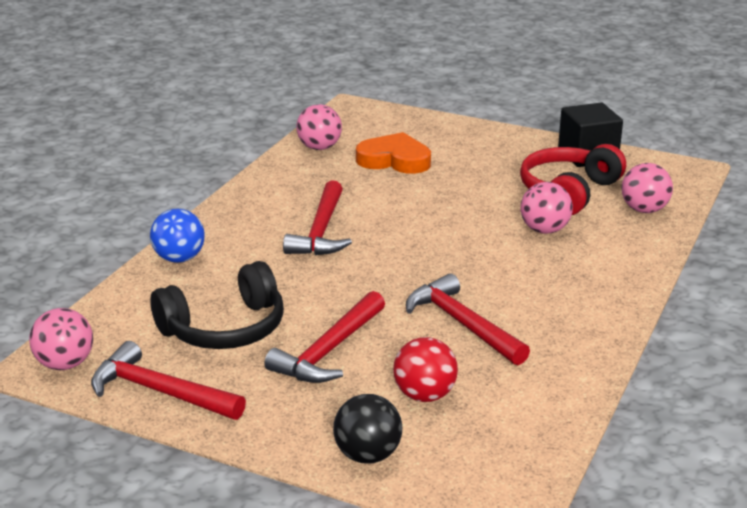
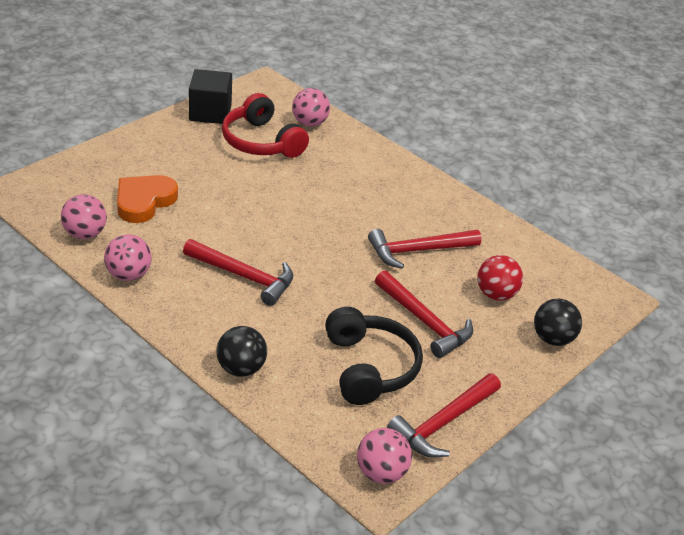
camera: 75 degrees left, 10 degrees up
blue ball [150,209,205,263] -> black ball [217,326,267,377]
pink ball [520,182,573,234] -> pink ball moved to [104,234,152,281]

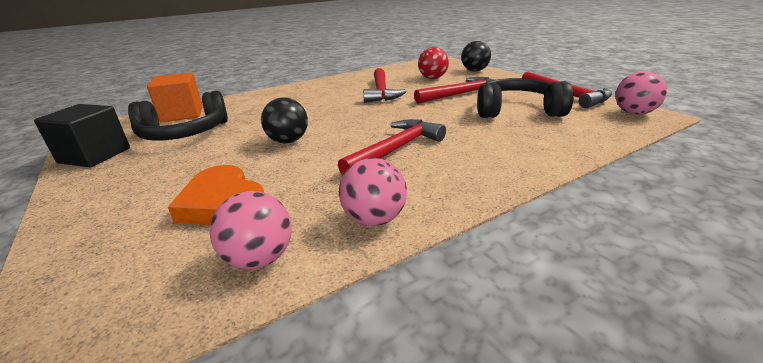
camera: 70 degrees left, 10 degrees down
black ball [217,326,267,377] -> black ball moved to [261,97,308,143]
red headphones [222,93,309,158] -> black headphones [128,91,228,141]
pink ball [292,88,330,126] -> orange cube [147,72,203,123]

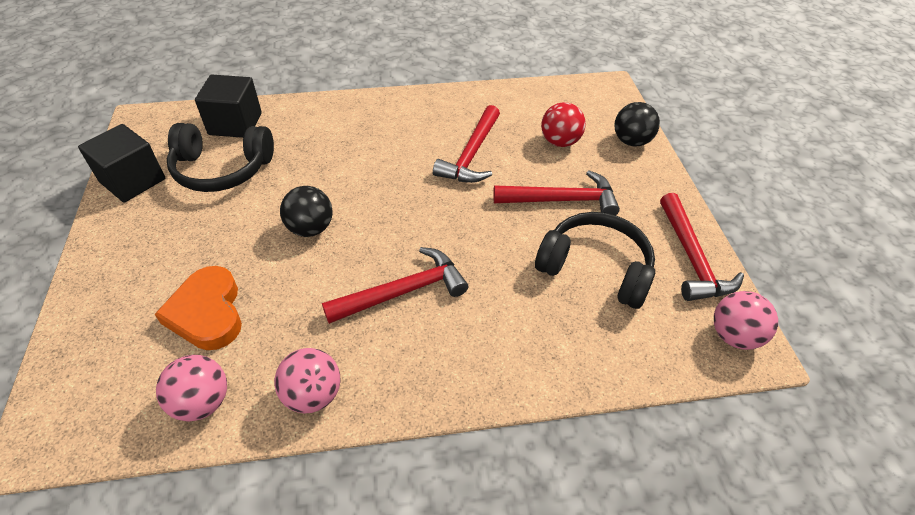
camera: 20 degrees right, 20 degrees up
orange cube [147,72,203,123] -> black cube [195,75,262,138]

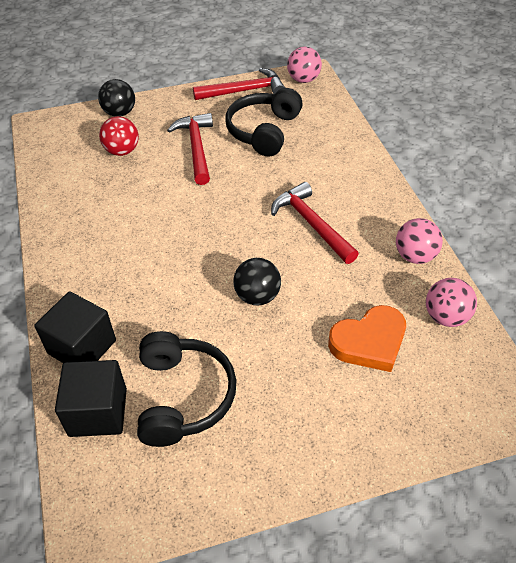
camera: 95 degrees left, 0 degrees up
black cube [78,124,165,202] -> black cube moved to [34,291,116,363]
red hammer [433,105,500,183] -> none

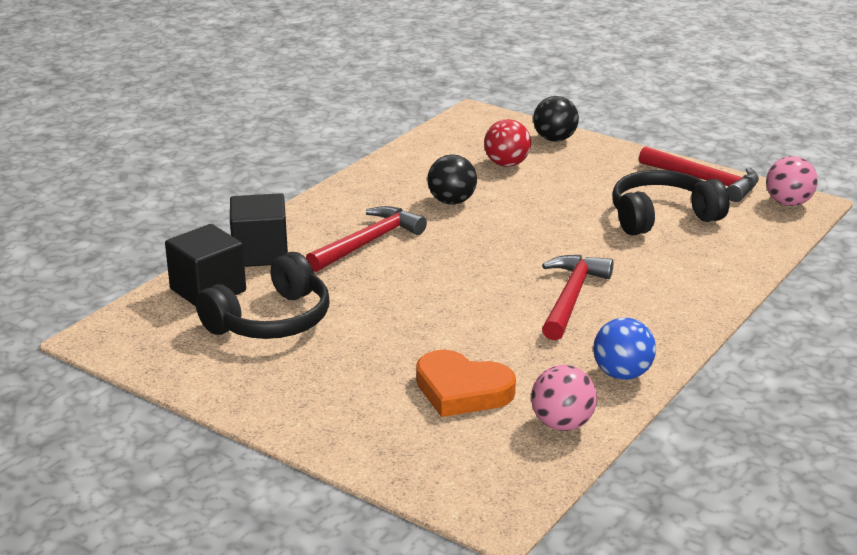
camera: 50 degrees right, 20 degrees down
red hammer [167,113,213,185] -> red hammer moved to [306,206,427,272]
black ball [233,258,281,305] -> black ball moved to [427,154,477,205]
pink ball [396,218,443,264] -> blue ball [593,318,656,380]

